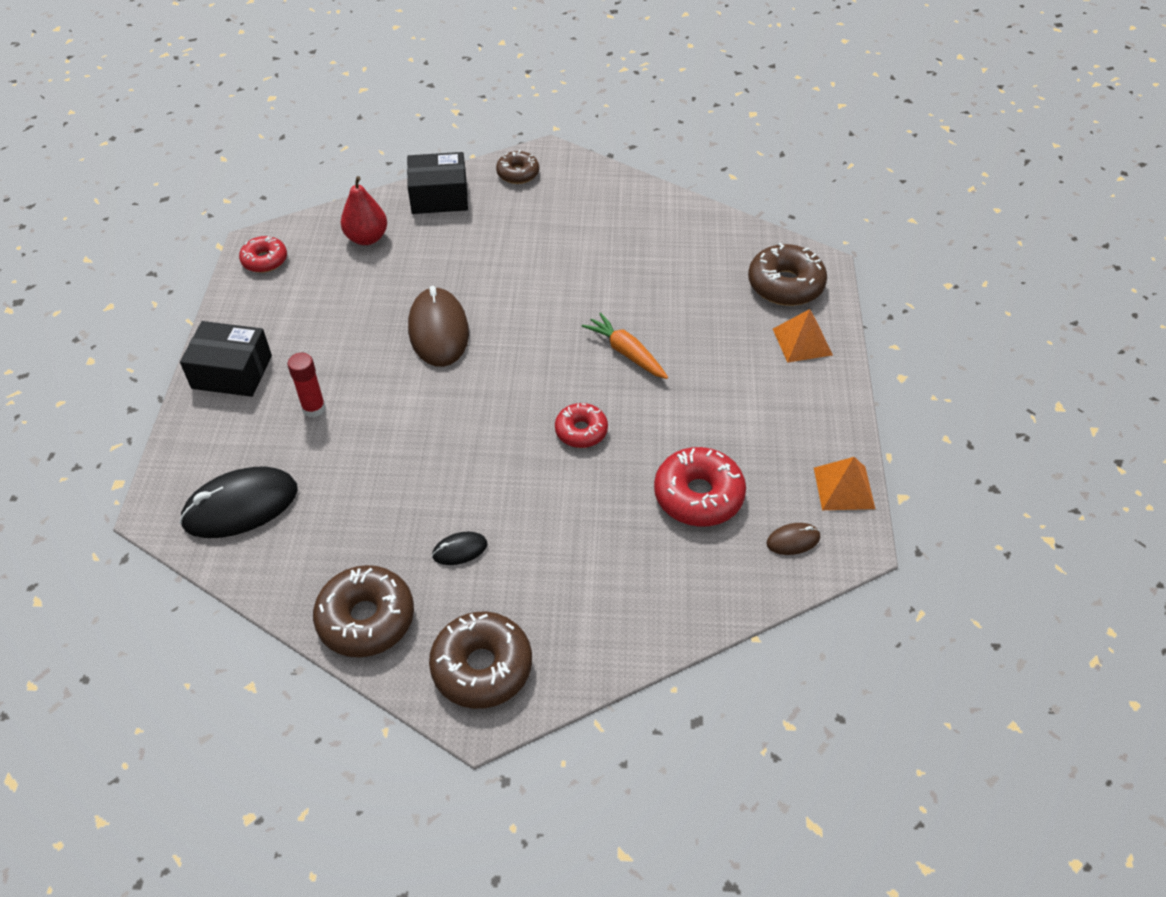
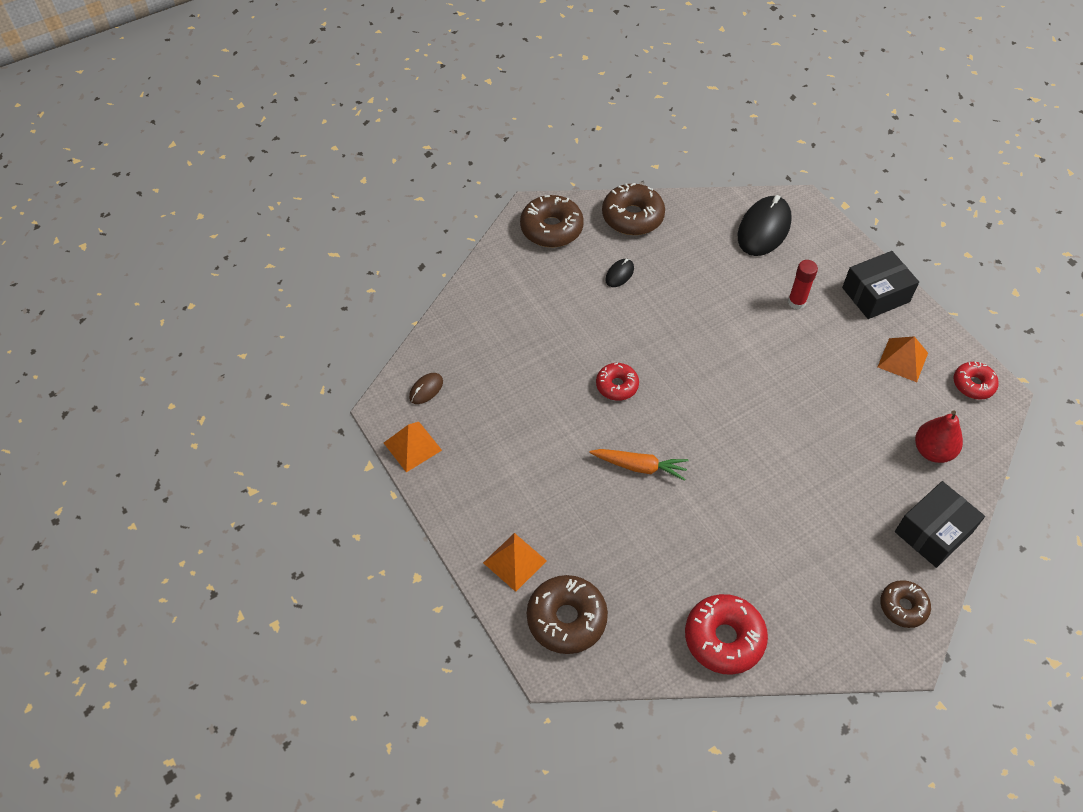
camera: 145 degrees right, 5 degrees up
brown mouse [408,286,469,367] -> none
red donut [654,447,746,526] -> red donut moved to [685,594,768,675]
none -> orange pyramid [878,336,928,382]

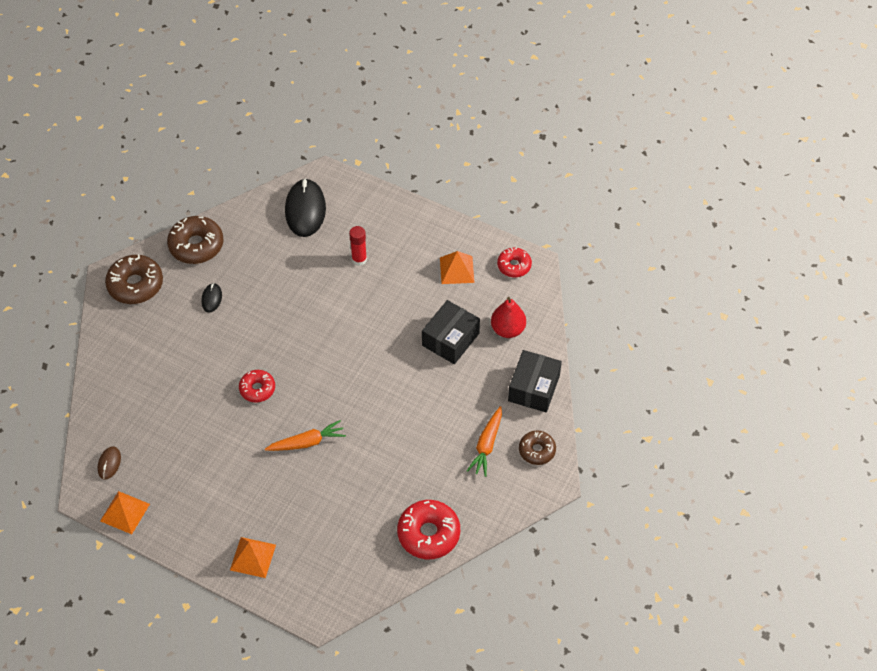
camera: 30 degrees left, 0 degrees up
brown donut [527,575,608,654] -> none
black box [842,251,919,319] -> black box moved to [422,300,480,364]
none -> orange carrot [467,406,502,477]

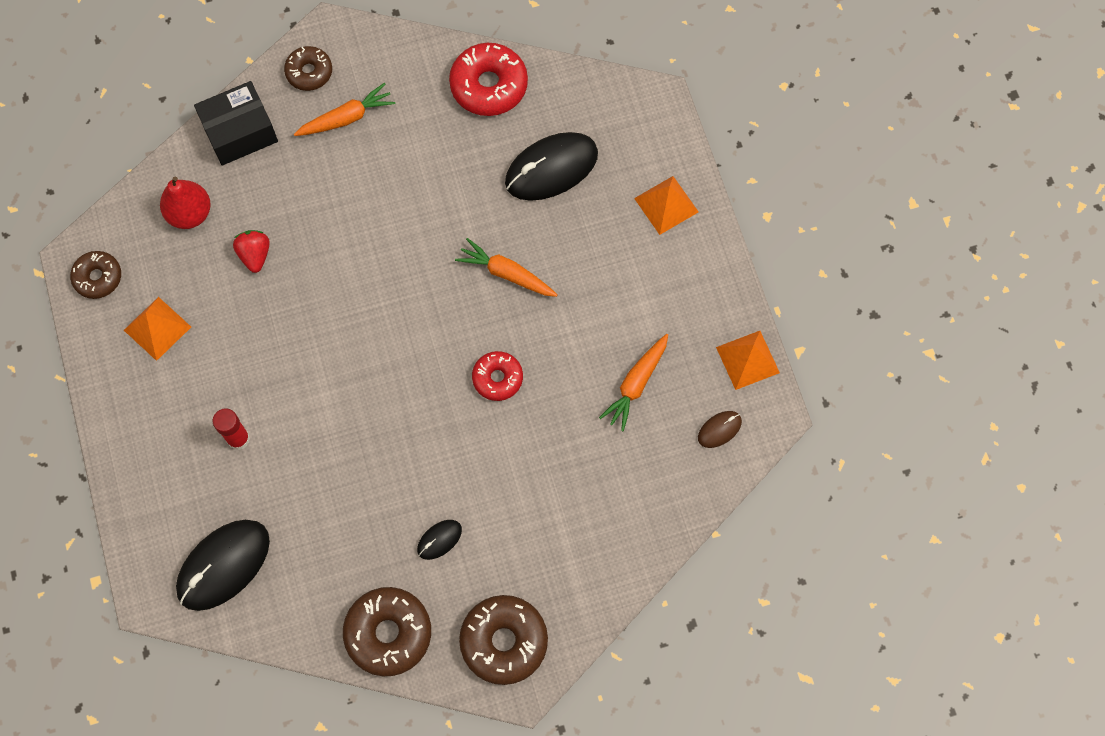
camera: 135 degrees left, 15 degrees up
black box [422,300,480,364] -> red strawberry [233,230,270,273]
red donut [497,248,532,277] -> brown donut [70,251,121,299]
none -> black mouse [505,132,598,201]
none -> orange carrot [599,334,668,432]

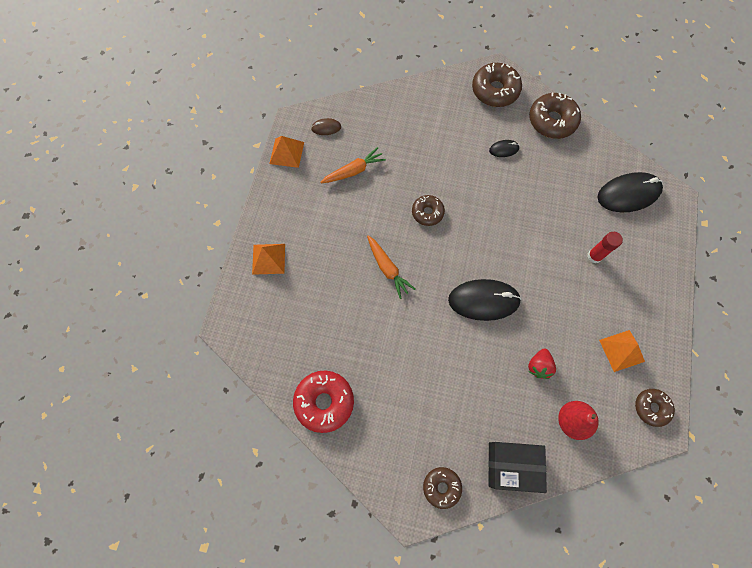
camera: 150 degrees left, 0 degrees up
orange carrot [294,83,395,136] -> none
red donut [472,351,523,401] -> brown donut [412,195,445,226]
black mouse [505,132,598,201] -> black mouse moved to [448,279,522,321]

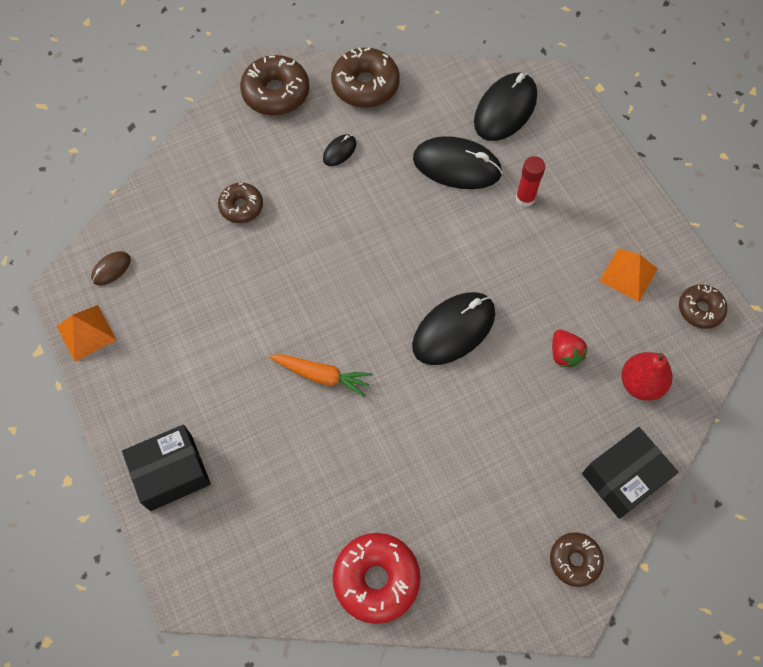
camera: 40 degrees left, 5 degrees down
orange pyramid [252,244,285,275] -> black box [122,424,211,511]
orange carrot [320,147,386,183] -> none
brown donut [412,195,445,226] -> brown donut moved to [218,183,263,223]
none -> black mouse [413,136,502,189]

